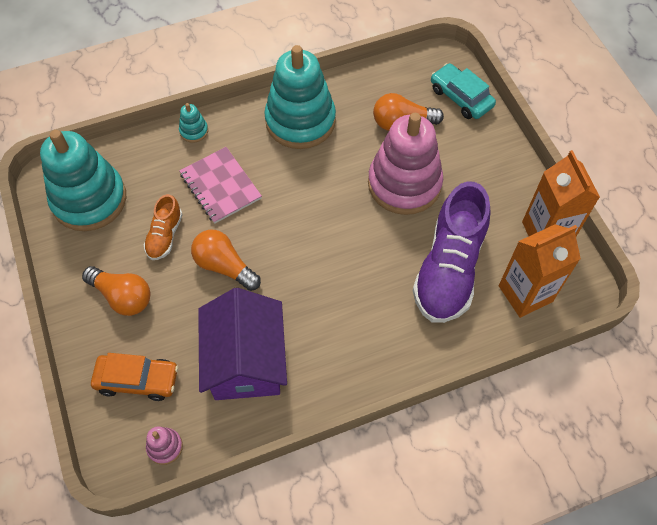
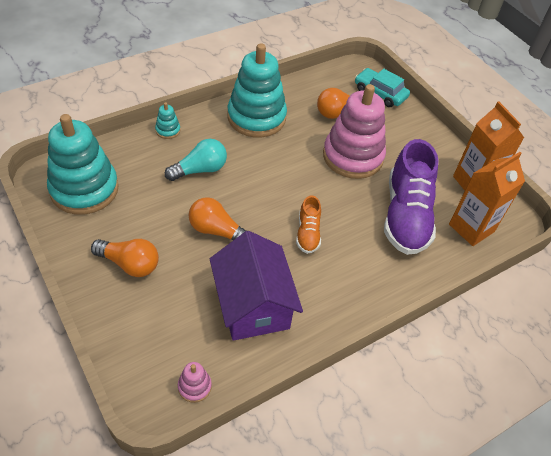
camera: 15 degrees left, 10 degrees down
orange car [91,353,178,401] -> none
orange shoe [144,194,183,260] -> orange shoe moved to [296,195,321,254]
pink notebook [179,147,262,224] -> turquoise light bulb [165,139,227,181]

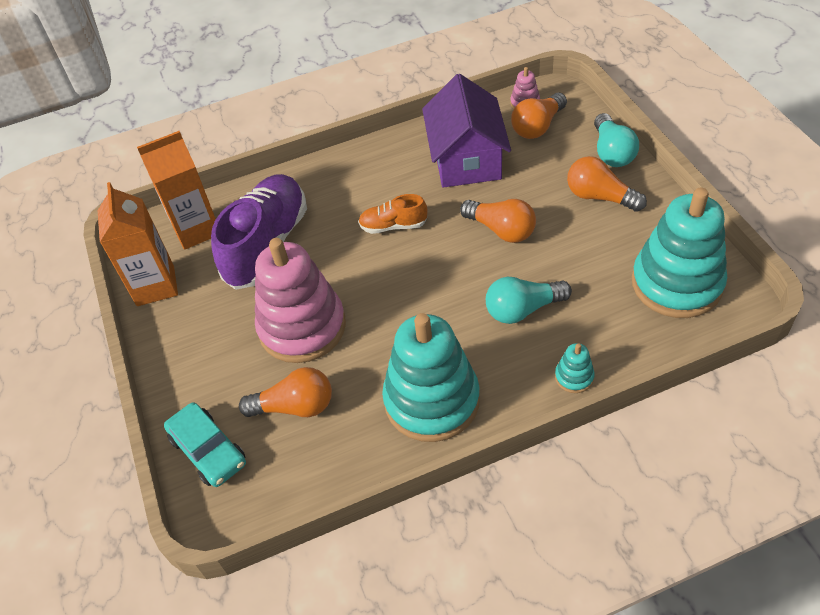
camera: 160 degrees left, 0 degrees up
orange shoe [296,195,321,254] -> orange shoe turned 105 degrees counterclockwise [358,194,427,234]
none -> orange light bulb [511,93,567,139]
none -> turquoise light bulb [594,113,639,167]

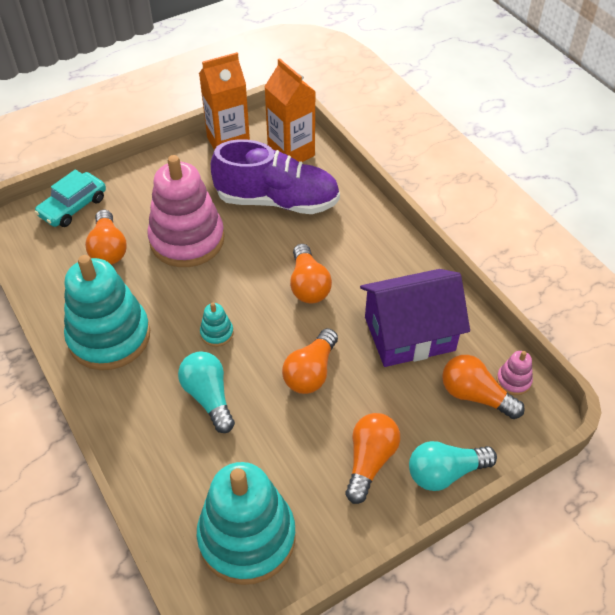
camera: 75 degrees right, 0 degrees up
orange shoe [358,194,427,234] -> orange light bulb [290,244,332,304]
turquoise stacking toy [555,343,595,393] -> turquoise stacking toy moved to [200,303,234,347]

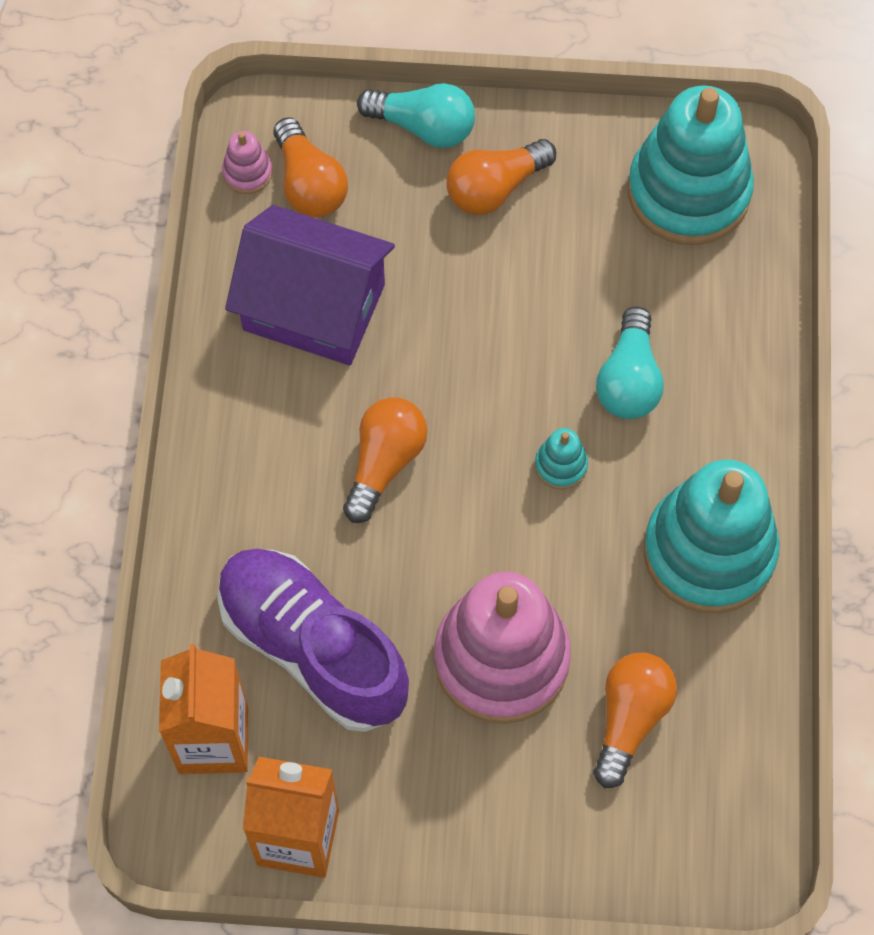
camera: 145 degrees left, 15 degrees up
turquoise car [35,169,106,227] -> none
orange light bulb [282,328,338,394] -> none

